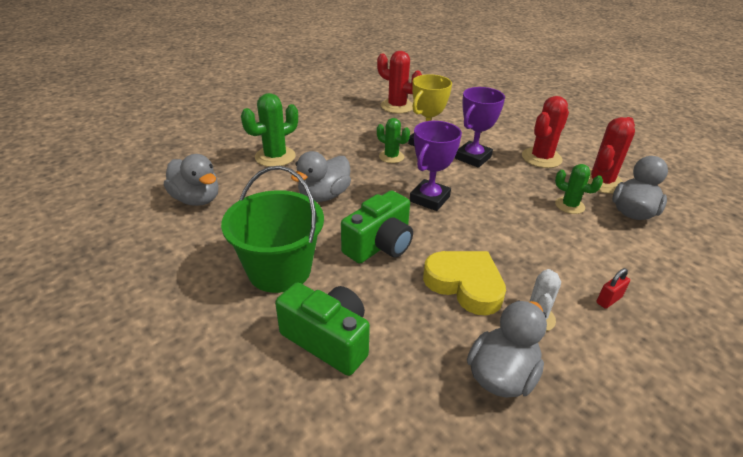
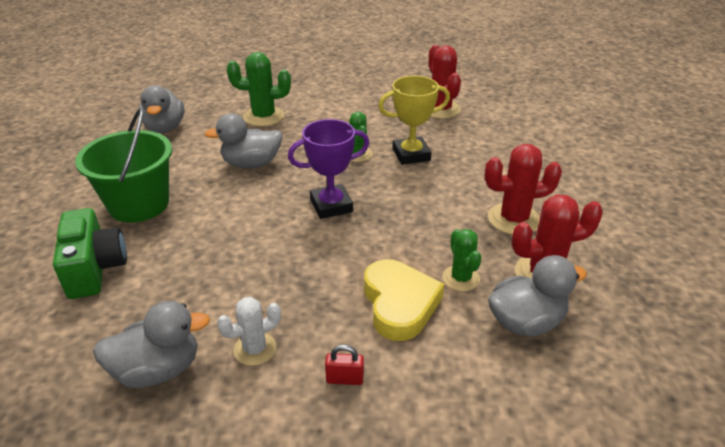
camera: 40 degrees right, 0 degrees up
green camera [341,190,413,263] -> none
yellow heart [423,251,506,315] -> yellow heart moved to [364,259,444,341]
purple trophy [455,87,505,168] -> none

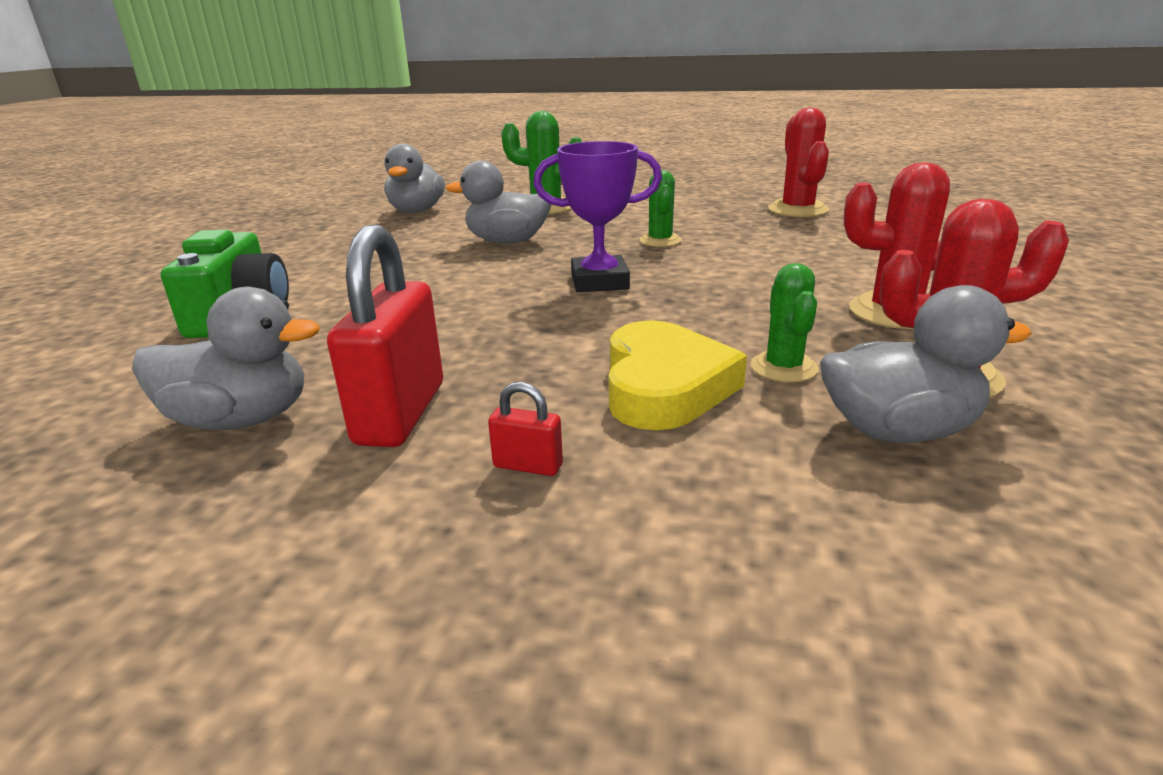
camera: 15 degrees right, 10 degrees down
green bucket [75,108,172,223] -> none
white cactus [217,297,281,366] -> red padlock [327,225,443,447]
yellow trophy [378,76,450,165] -> none

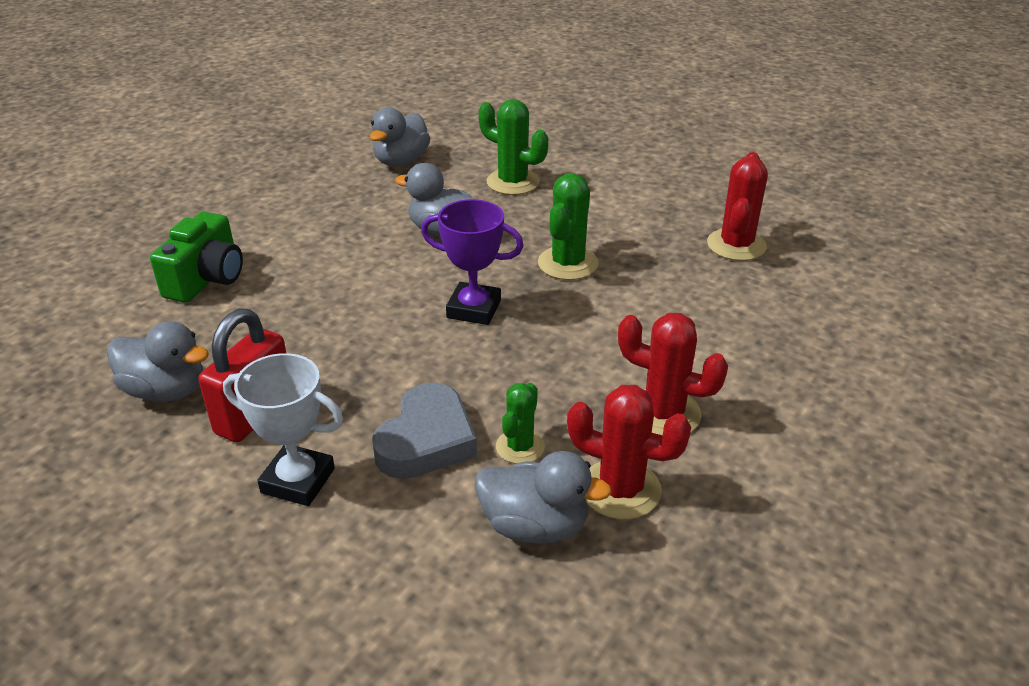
camera: 20 degrees right, 10 degrees up
red padlock [488,382,563,476] -> white trophy [223,353,343,506]
yellow heart [608,320,747,430] -> grey heart [372,382,477,479]
green cactus [640,170,682,247] -> green cactus [538,173,598,280], size x1.57

